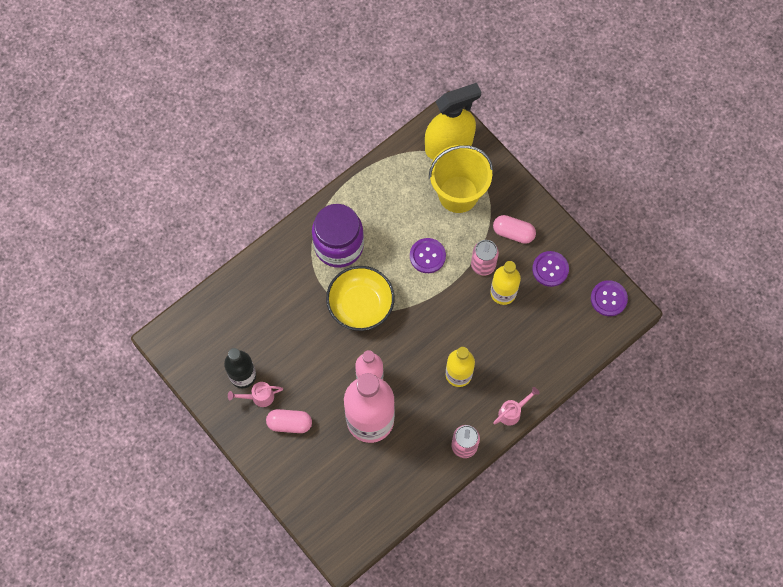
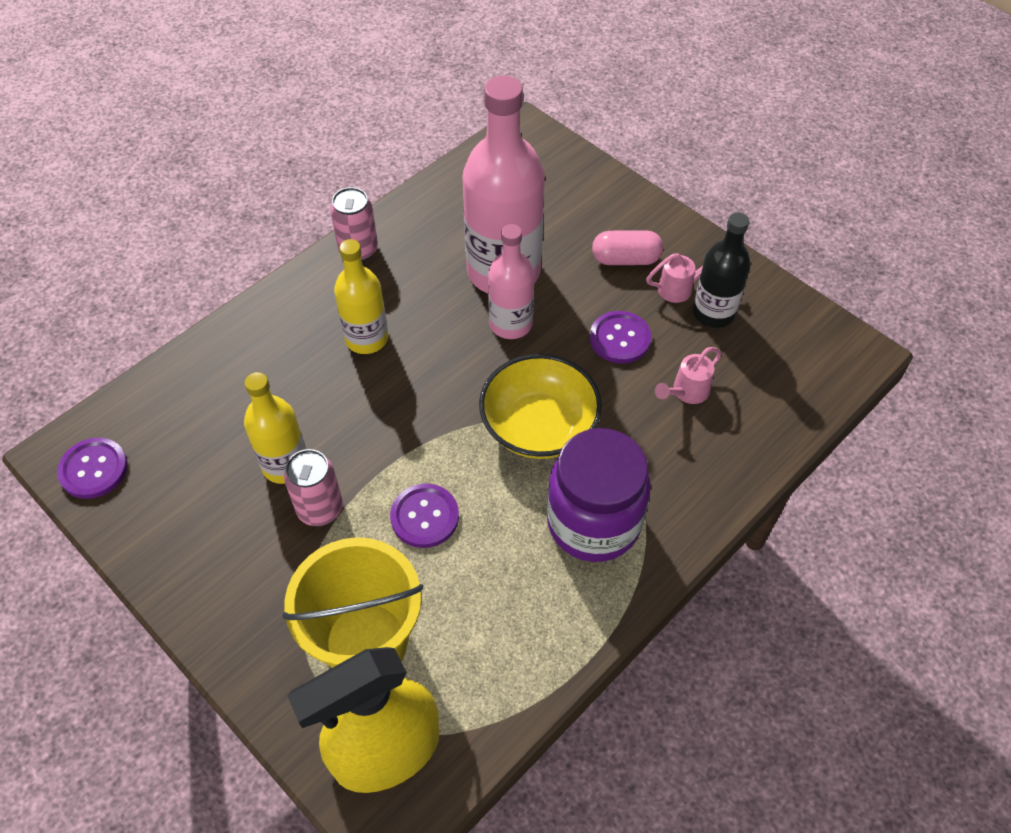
camera: 175 degrees right, 15 degrees down
pink capsule [493,215,536,244] -> none
pink watering can [493,387,540,426] -> pink watering can moved to [655,347,722,404]
purple button [532,251,569,287] -> purple button moved to [590,311,651,363]

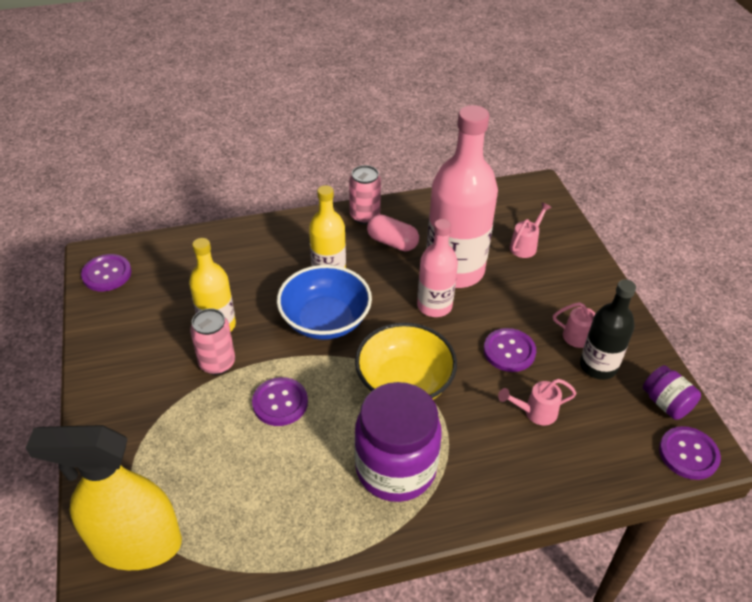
camera: 30 degrees right, 10 degrees down
yellow bucket [282,537,423,668] -> none
pink capsule [592,230,663,265] -> pink capsule moved to [367,214,419,251]
none -> blue bowl [277,265,372,340]
none -> pink watering can [510,202,552,258]
none -> purple jar [643,365,701,420]
none -> purple button [659,426,721,480]

